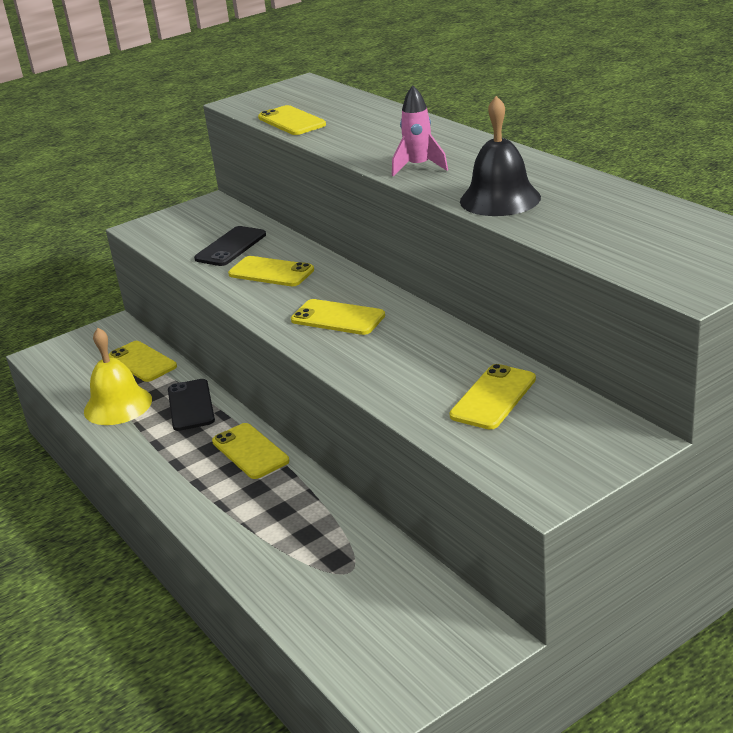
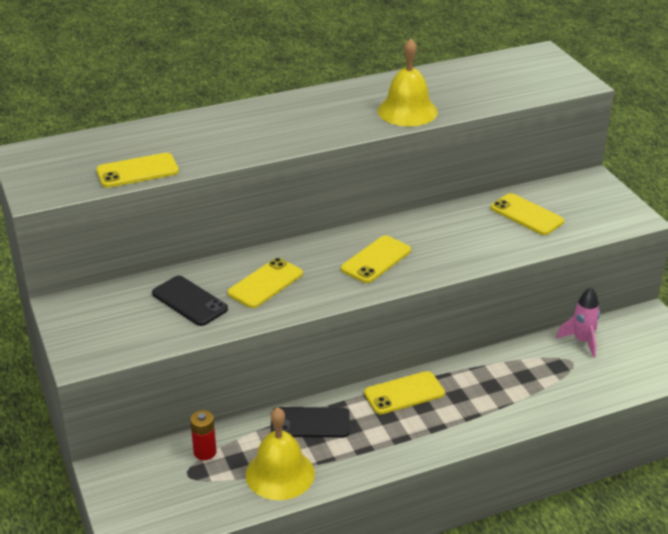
camera: 80 degrees left, 5 degrees up
yellow phone [108,341,177,382] -> red battery [190,410,217,460]
pink rocket [392,85,448,176] -> pink rocket moved to [556,287,600,358]
black bell [460,96,541,216] -> yellow bell [377,38,438,126]

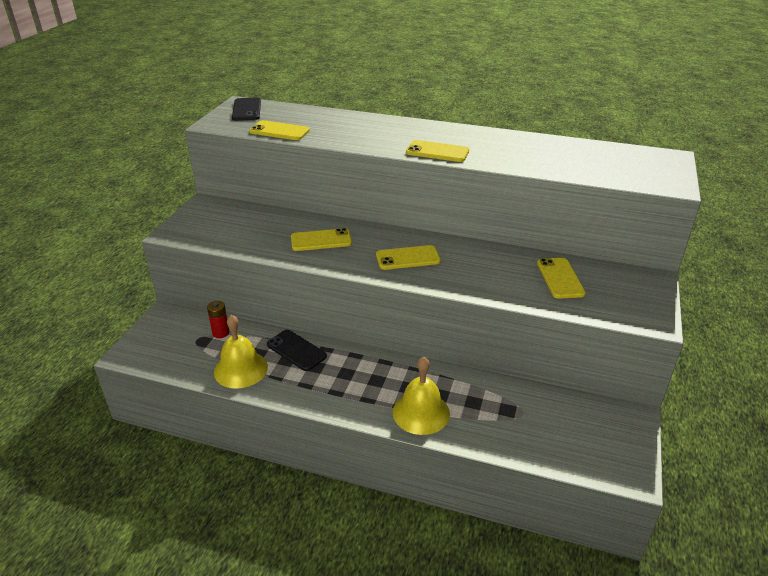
camera: 40 degrees right, 0 degrees up
black phone [152,276,228,326] -> black phone moved to [232,97,261,121]
yellow phone [364,371,445,414] -> yellow phone moved to [406,140,469,162]
yellow bell [377,38,438,126] -> yellow bell moved to [393,357,450,435]
pink rocket [556,287,600,358] -> none

